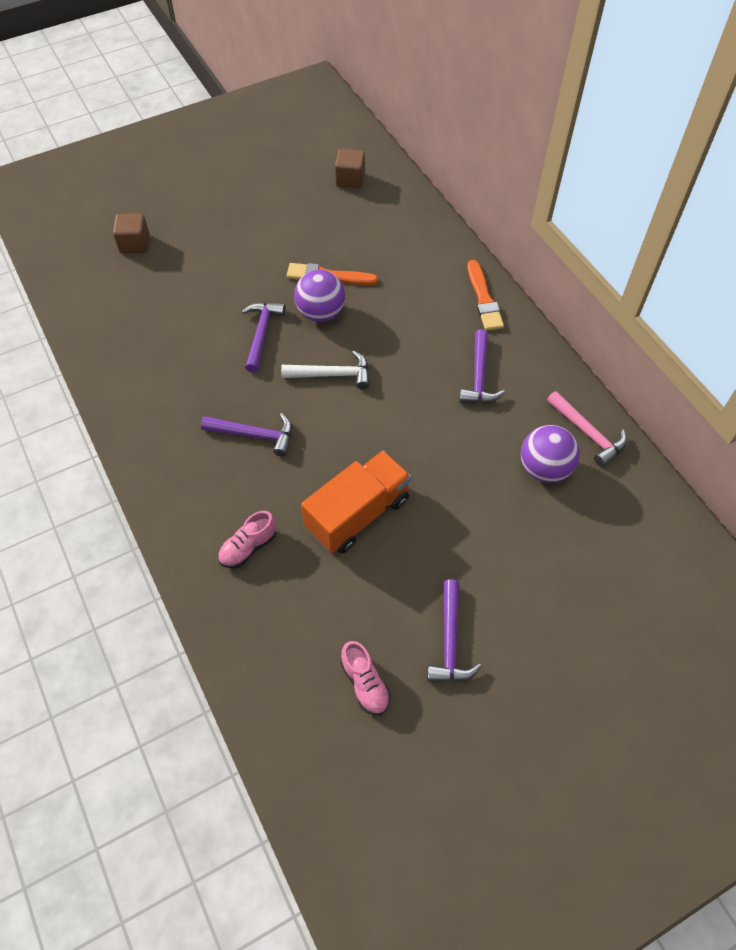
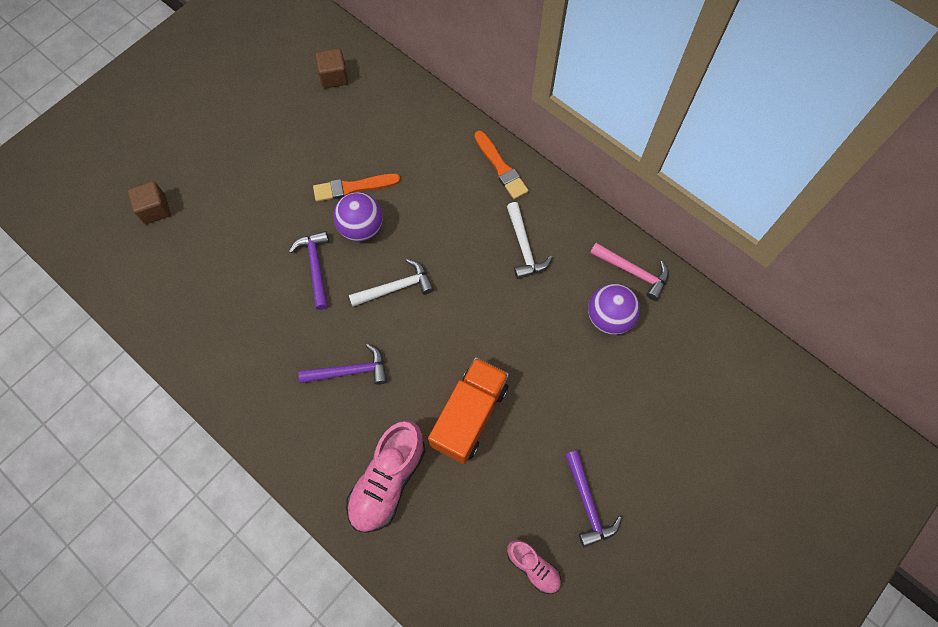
camera: 20 degrees left, 10 degrees up
pink shoe [218,511,276,568] -> pink shoe [346,420,426,533], size x1.82
purple hammer [459,329,505,403] -> white hammer [507,202,553,279]

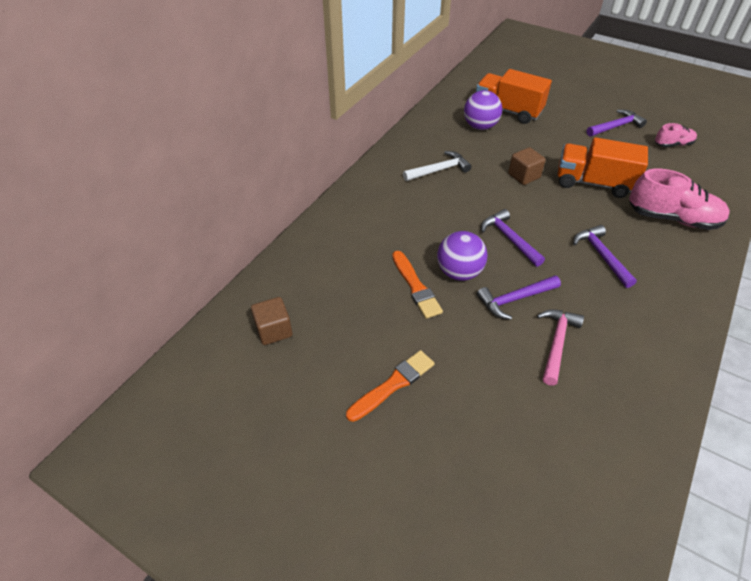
camera: 100 degrees left, 20 degrees down
brown cube [128,181,171,224] -> brown cube moved to [508,147,546,185]
white hammer [349,259,434,307] -> purple hammer [481,209,545,267]
orange brush [474,131,529,199] -> orange brush moved to [346,350,435,422]
pink shoe [507,540,561,594] -> pink shoe turned 45 degrees clockwise [655,123,697,147]
pink hammer [590,243,669,301] -> pink hammer moved to [537,309,584,386]
none -> orange truck [476,69,552,124]

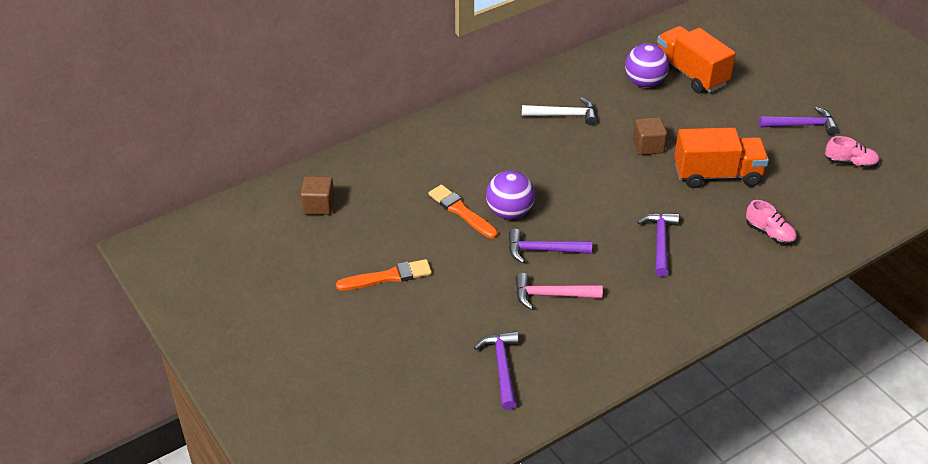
camera: 25 degrees right, 5 degrees down
orange brush [392,251,443,319] -> orange brush turned 135 degrees clockwise [428,185,498,239]
purple hammer [481,209,545,267] -> purple hammer moved to [474,331,519,410]
pink hammer [537,309,584,386] -> pink hammer turned 135 degrees counterclockwise [516,273,603,310]
orange truck [558,137,648,198] -> orange truck turned 135 degrees clockwise [674,128,769,188]
pink shoe [629,168,730,230] -> pink shoe [746,200,797,245], size x0.55

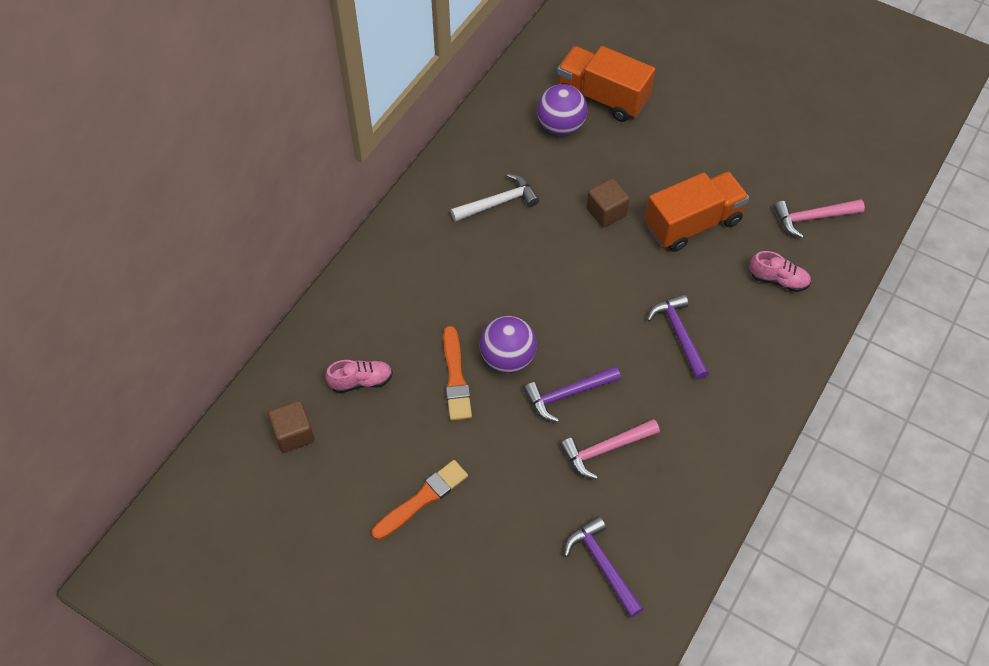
camera: 25 degrees left, 15 degrees up
orange brush [428,185,498,239] -> orange brush turned 120 degrees counterclockwise [443,326,472,421]
purple hammer [759,107,838,135] -> none
pink shoe [825,136,880,169] -> pink shoe moved to [325,360,393,393]
none -> pink hammer [774,199,865,238]

